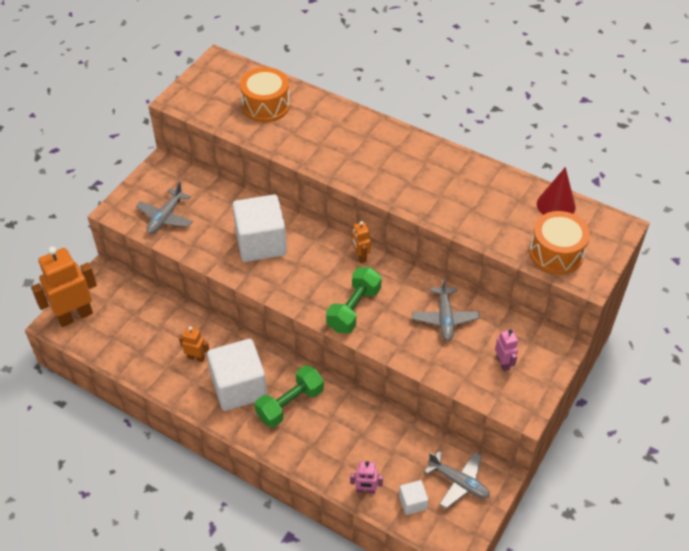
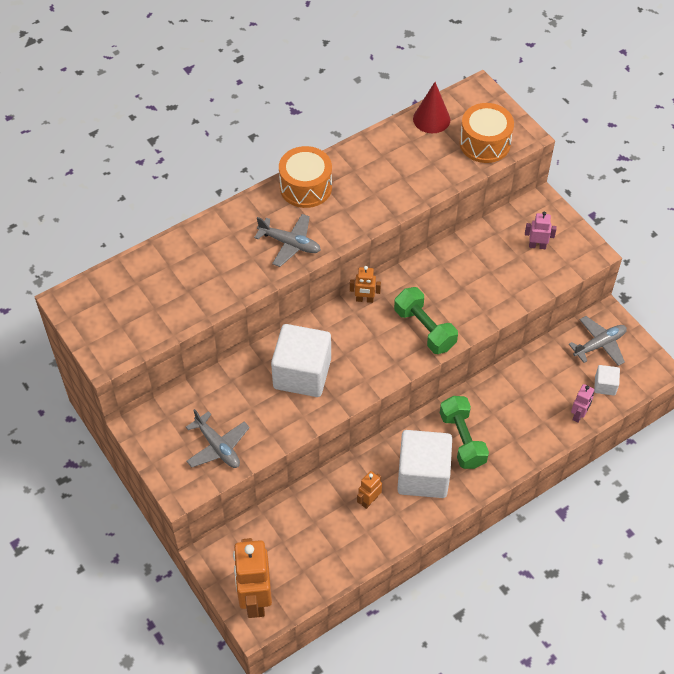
camera: 65 degrees left, 5 degrees up
orange drum [240,67,290,122] -> orange drum moved to [279,146,332,208]
grey plane [412,277,480,341] -> grey plane moved to [254,214,321,267]

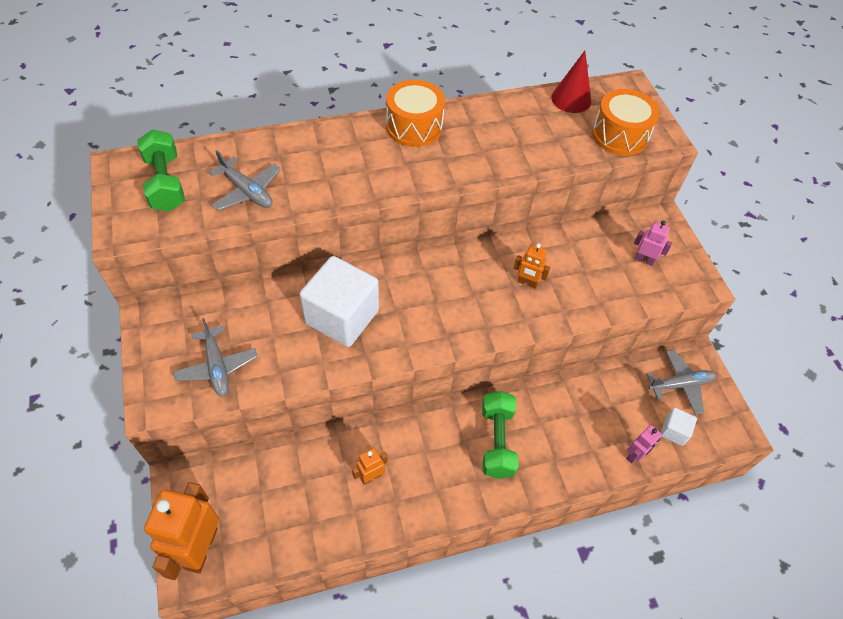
camera: 15 degrees right, 0 degrees up
grey plane [254,214,321,267] -> grey plane moved to [209,151,281,211]
orange robot [350,266,381,303] -> orange robot moved to [514,243,550,288]
green dumbbell [394,287,458,354] -> green dumbbell moved to [137,129,185,211]
white cube [397,430,452,498] -> none

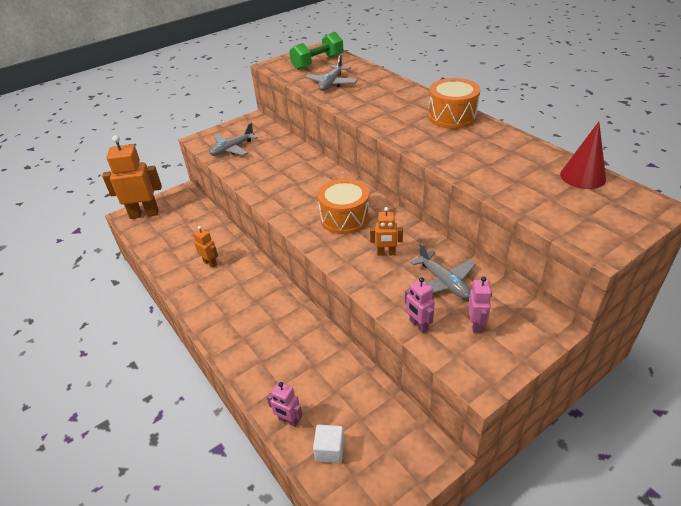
camera: 75 degrees right, 15 degrees down
white cube [300,256,379,347] -> none
green dumbbell [482,391,519,479] -> none
orange robot [514,243,550,288] -> orange robot turned 90 degrees counterclockwise [370,207,403,256]
orange drum [592,89,660,156] -> orange drum moved to [318,179,370,234]
grey plane [647,350,716,415] -> grey plane moved to [410,243,476,299]
none -> pink robot [405,277,435,333]

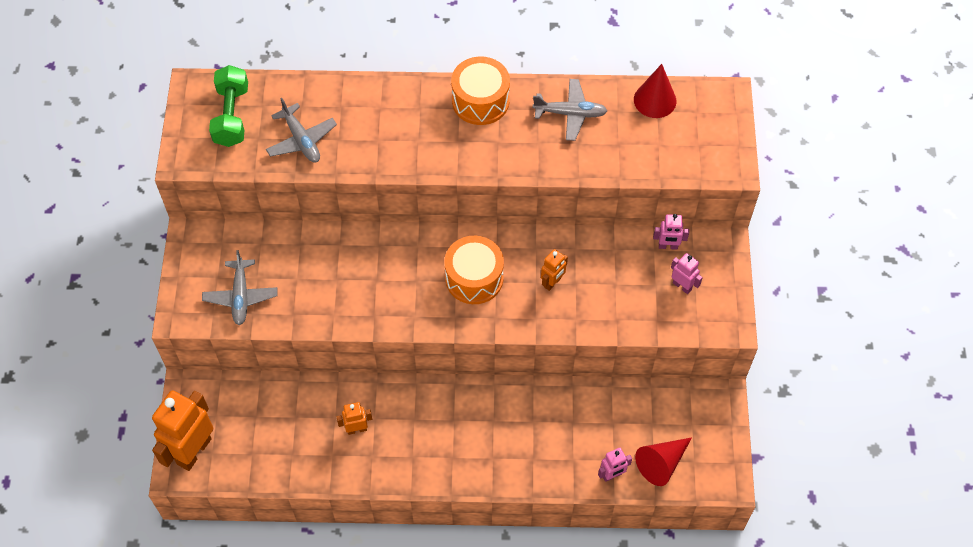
camera: 55 degrees left, 20 degrees up
white cube [313,425,344,463] -> red cone [635,437,692,486]
pink robot [405,277,435,333] -> pink robot moved to [653,214,689,250]
grey plane [410,243,476,299] -> grey plane moved to [533,79,607,141]

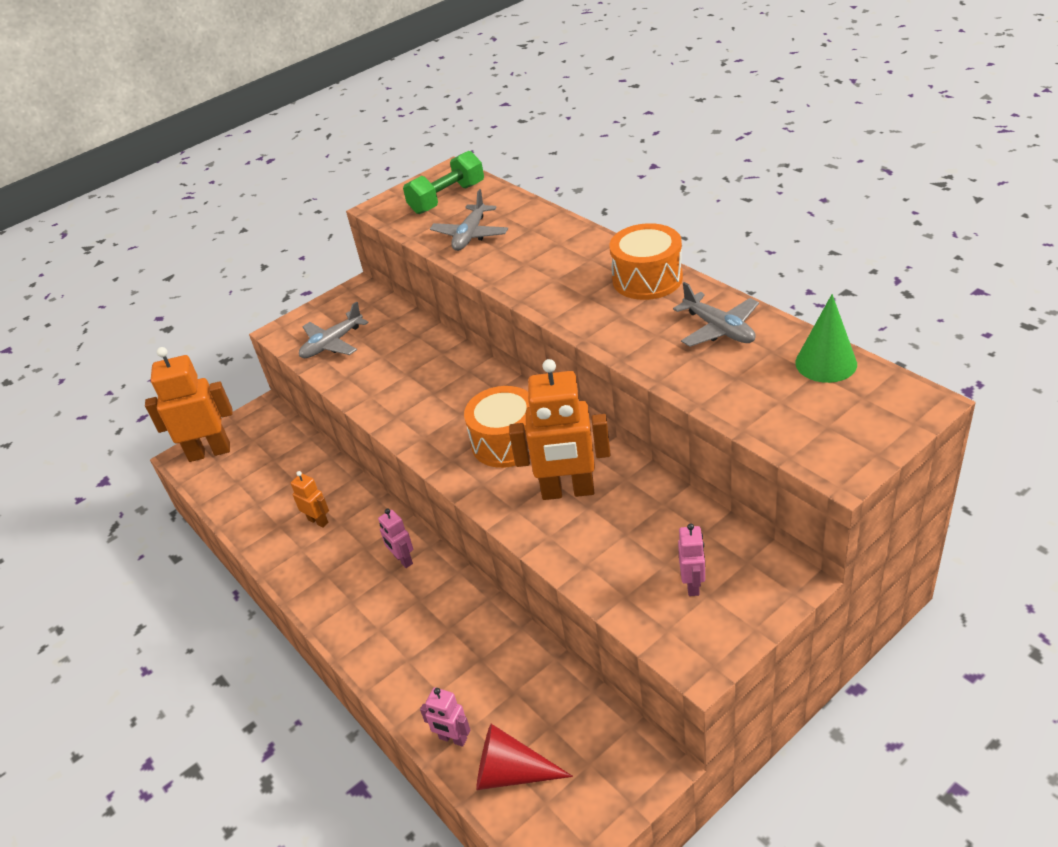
camera: 55 degrees right, 20 degrees down
orange robot [541,249,568,291] -> orange robot [509,359,611,500], size x2.07
red cone [634,64,676,118] -> green cone [795,294,857,383]
pink robot [653,214,689,250] -> pink robot moved to [378,509,413,568]

